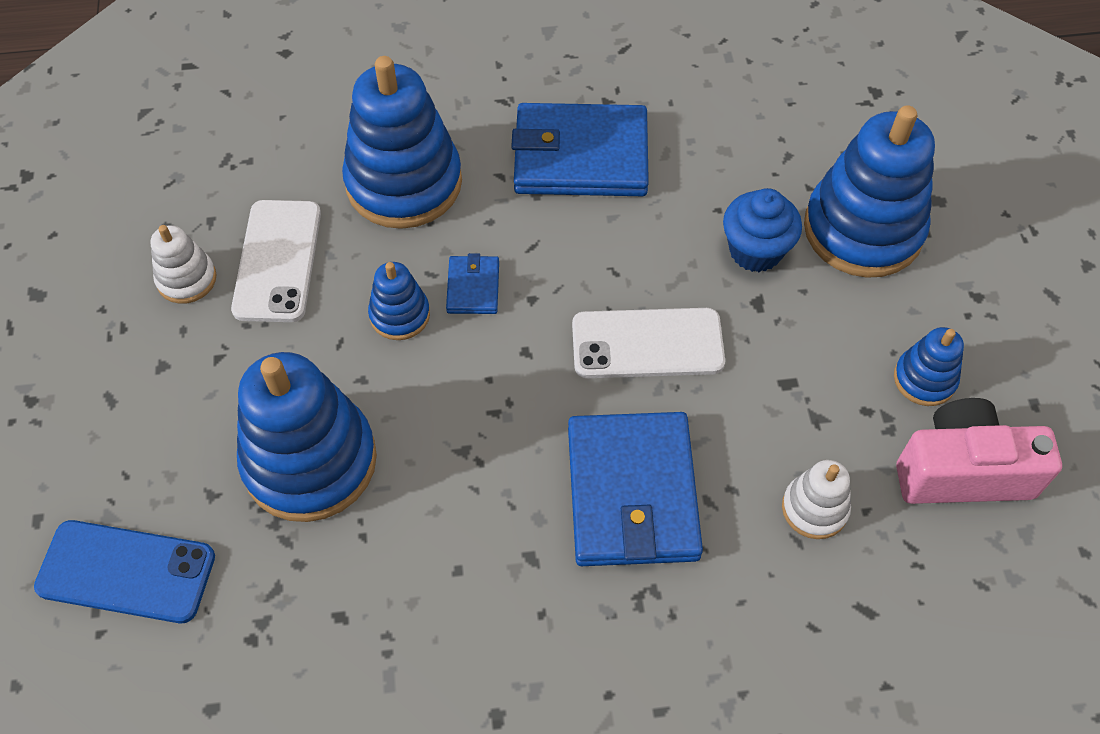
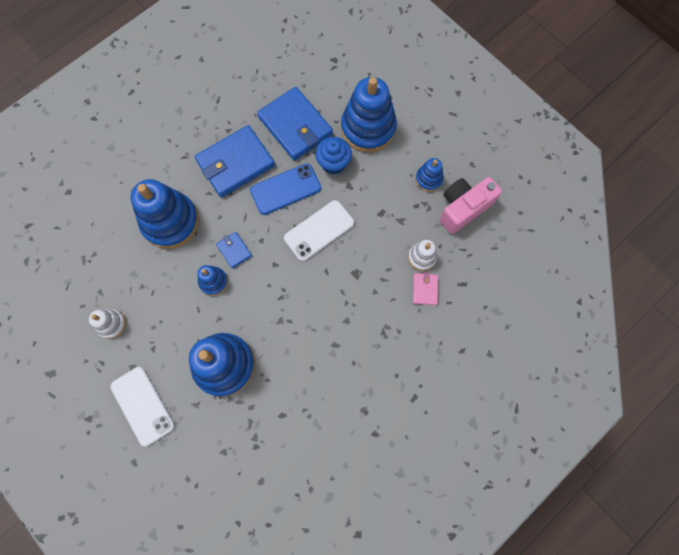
camera: 35 degrees left, 15 degrees up
blue phone [34,520,215,623] -> blue phone moved to [250,163,321,215]
white phone [231,200,321,322] -> white phone moved to [110,367,175,446]
blue wallet [568,412,703,566] -> blue wallet moved to [257,87,333,161]
none -> pink wallet [413,272,438,305]

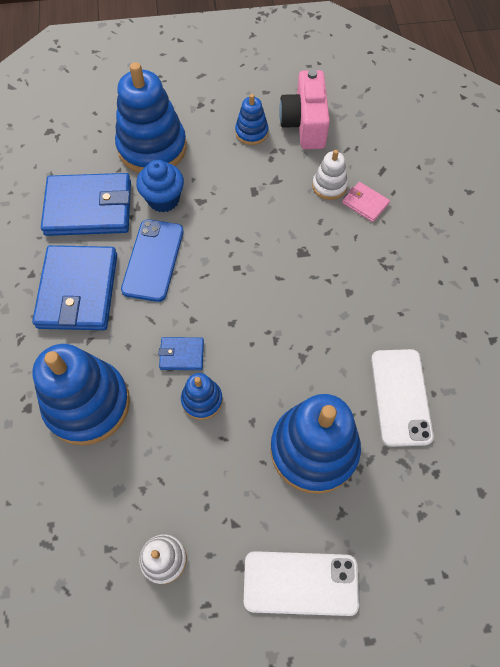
camera: 55 degrees left, 10 degrees down
white phone [284,200,354,261] -> white phone moved to [371,349,434,447]

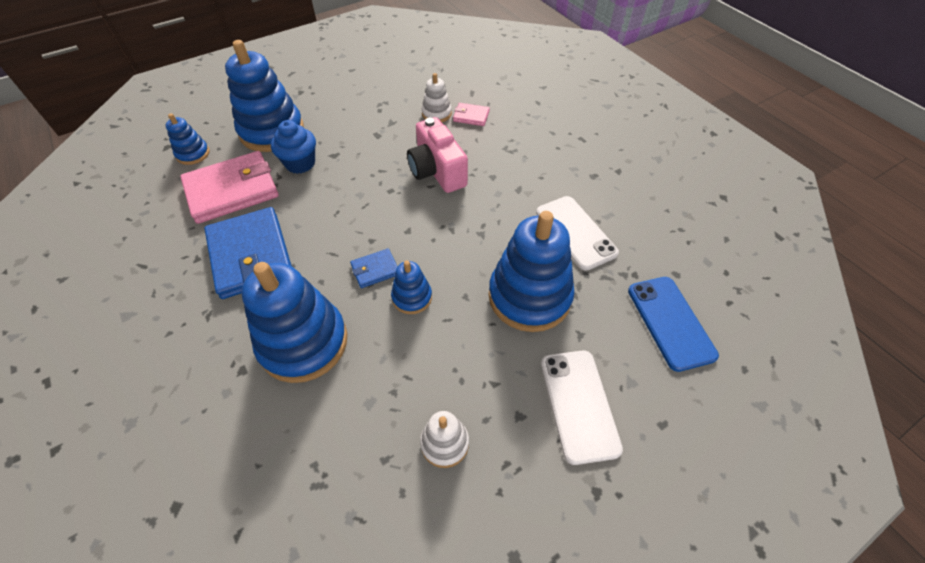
camera: 25 degrees left, 10 degrees down
blue wallet [41,173,131,236] -> pink wallet [180,151,279,224]
blue phone [121,220,183,302] -> blue phone moved to [628,277,719,372]
blue stacking toy [235,94,268,145] -> blue stacking toy moved to [166,113,210,165]
white phone [244,551,359,616] -> white phone turned 75 degrees counterclockwise [541,350,623,465]
pink camera [279,69,330,149] -> pink camera moved to [407,117,468,193]

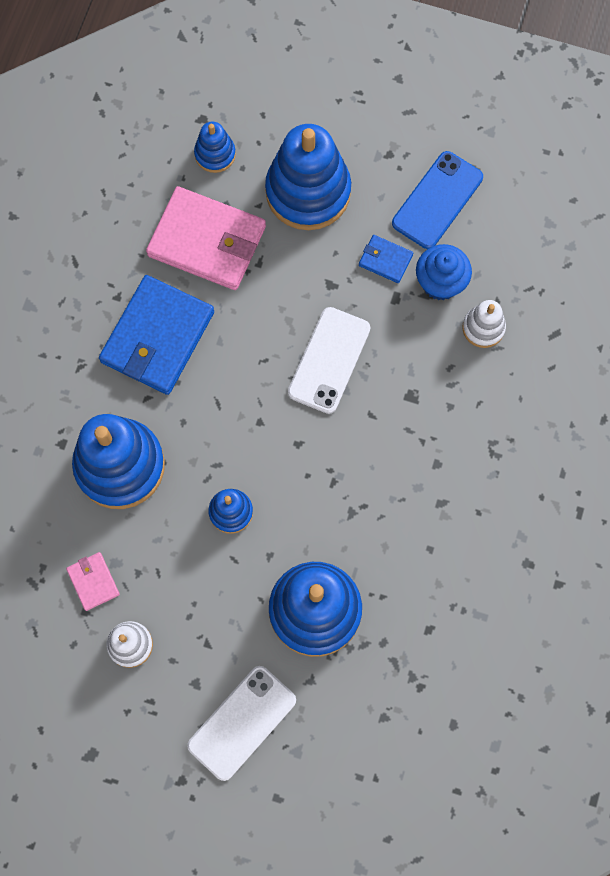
camera: 50 degrees right, 20 degrees up
blue cupcake [271,120,316,174] -> blue cupcake moved to [416,244,472,300]
blue wallet [350,248,397,288] -> blue wallet moved to [359,235,413,283]
pink camera [407,117,468,193] -> none
pink wallet [453,103,490,126] -> pink wallet moved to [66,552,120,611]
white phone [536,196,619,271] -> white phone moved to [288,307,370,414]
blue phone [628,277,719,372] -> blue phone moved to [392,151,483,249]

